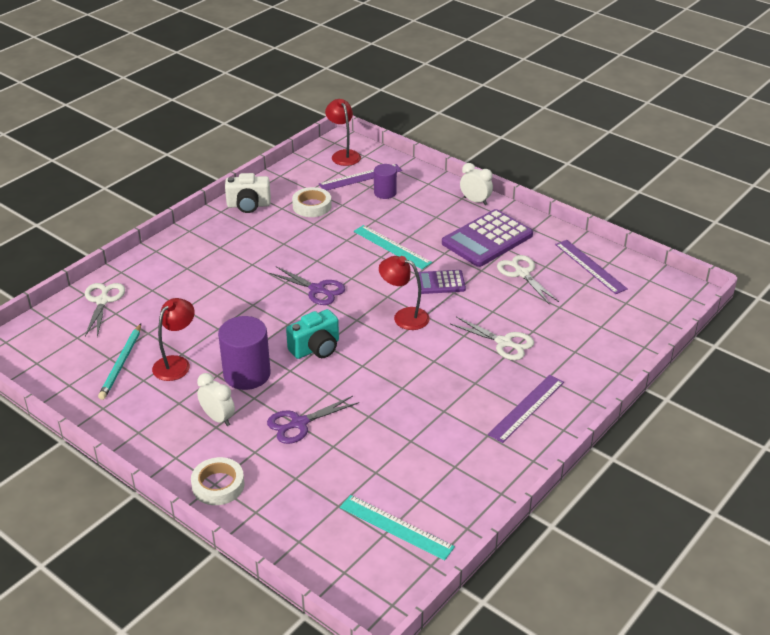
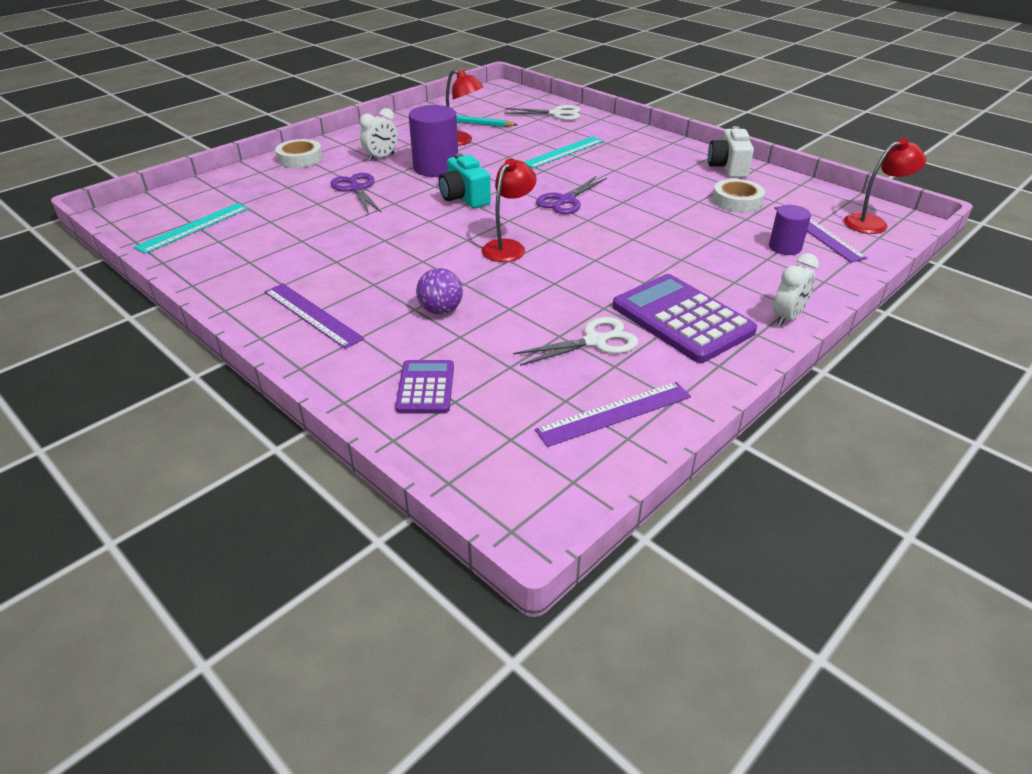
camera: 95 degrees right, 0 degrees up
turquoise ruler [354,225,432,269] -> turquoise ruler moved to [524,136,604,168]
purple calculator [418,270,466,294] -> purple calculator moved to [395,360,454,413]
white scissors [450,317,534,360] -> purple ball [416,268,463,315]

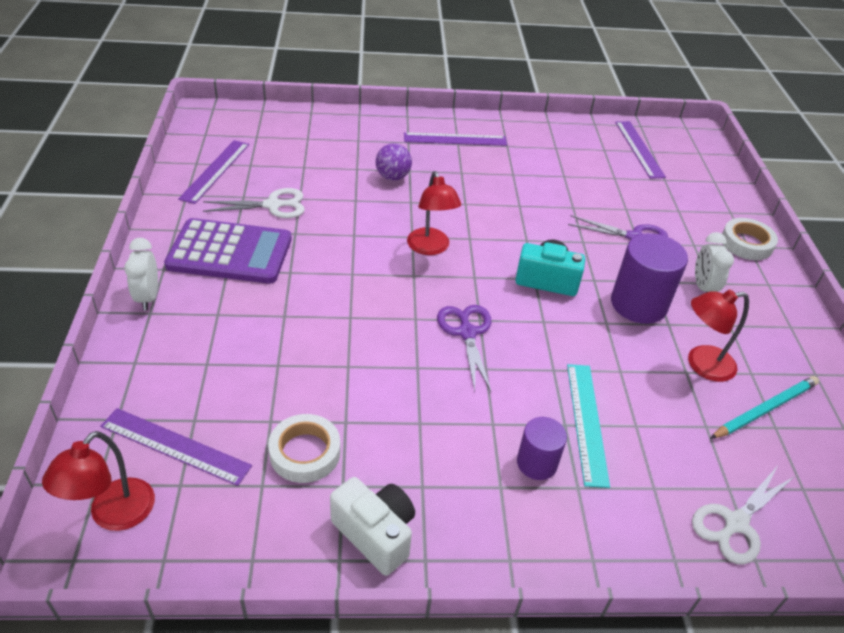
camera: 130 degrees right, 5 degrees up
turquoise ruler [134,203,249,254] -> purple ruler [615,121,666,179]
purple calculator [395,360,454,413] -> none
white scissors [513,317,638,366] -> white scissors turned 120 degrees counterclockwise [203,188,305,218]
purple cylinder [769,205,811,255] -> purple cylinder moved to [517,417,567,480]

